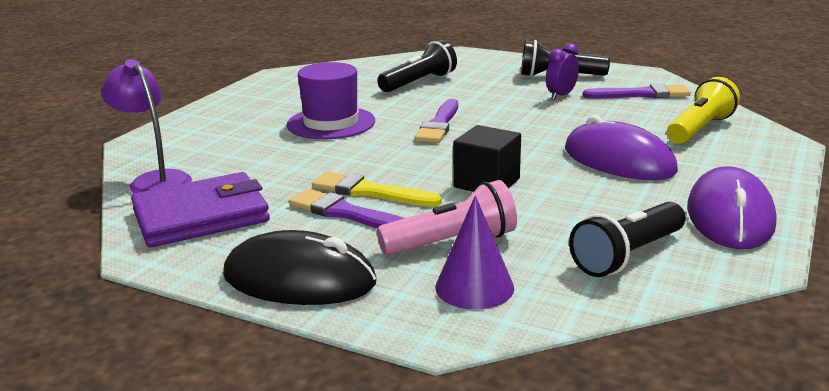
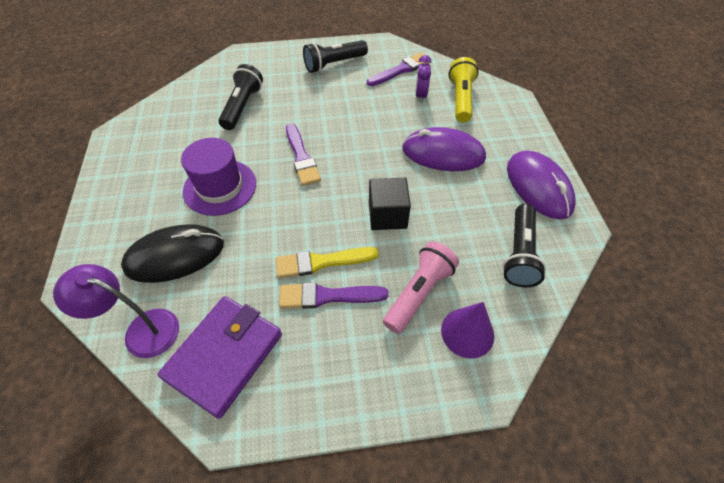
camera: 35 degrees left, 30 degrees up
black mouse [223,230,377,305] -> black mouse moved to [121,224,224,283]
purple clock [546,43,579,100] -> purple clock moved to [415,55,431,103]

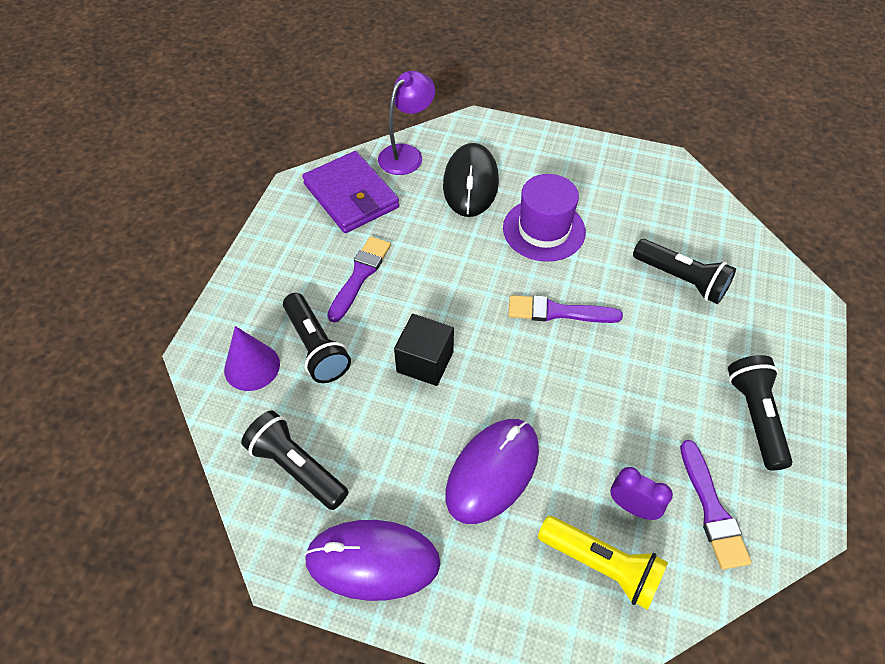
camera: 115 degrees right, 0 degrees up
yellow brush [276,247,379,278] -> none
pink flashlight [383,241,459,334] -> black flashlight [283,293,351,383]

